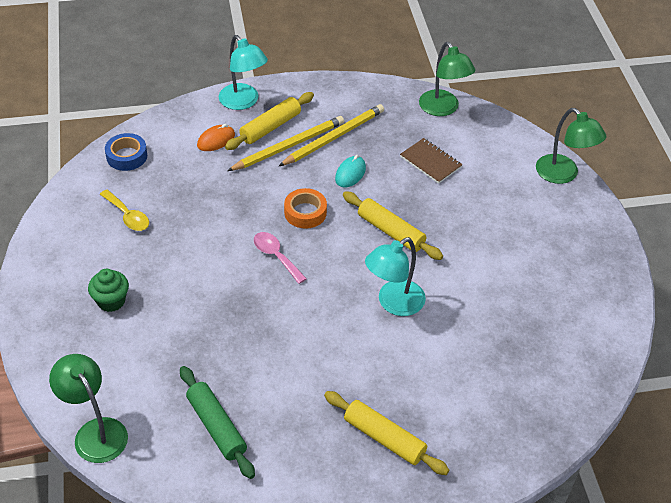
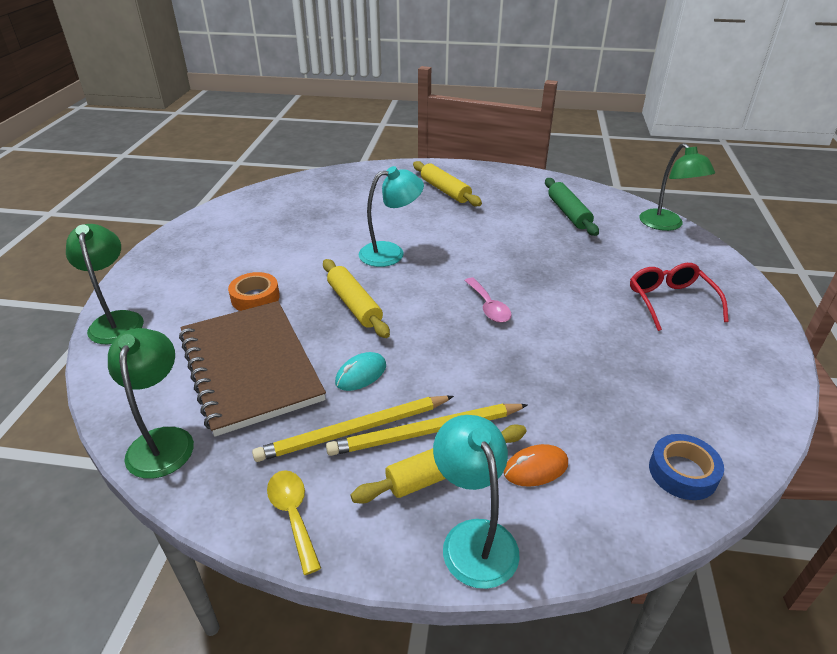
camera: 160 degrees left, 10 degrees down
green cupcake [88,269,129,312] -> red glasses [630,263,729,331]
yellow spoon [100,190,149,231] -> yellow spoon moved to [267,470,321,575]
orange tape [284,188,327,229] -> orange tape moved to [228,272,280,311]
brown notebook [400,138,463,184] -> brown notebook [179,301,326,437], size x2.22

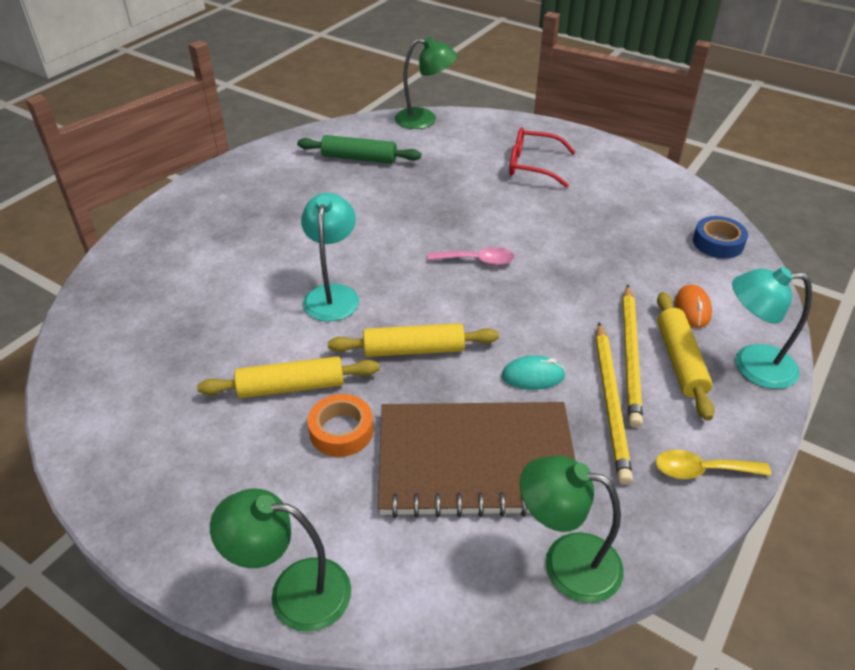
camera: 65 degrees left, 5 degrees up
turquoise mouse [335,352,386,391] -> turquoise mouse turned 75 degrees counterclockwise [502,355,566,390]
yellow rolling pin [413,161,482,206] -> yellow rolling pin moved to [197,356,379,398]

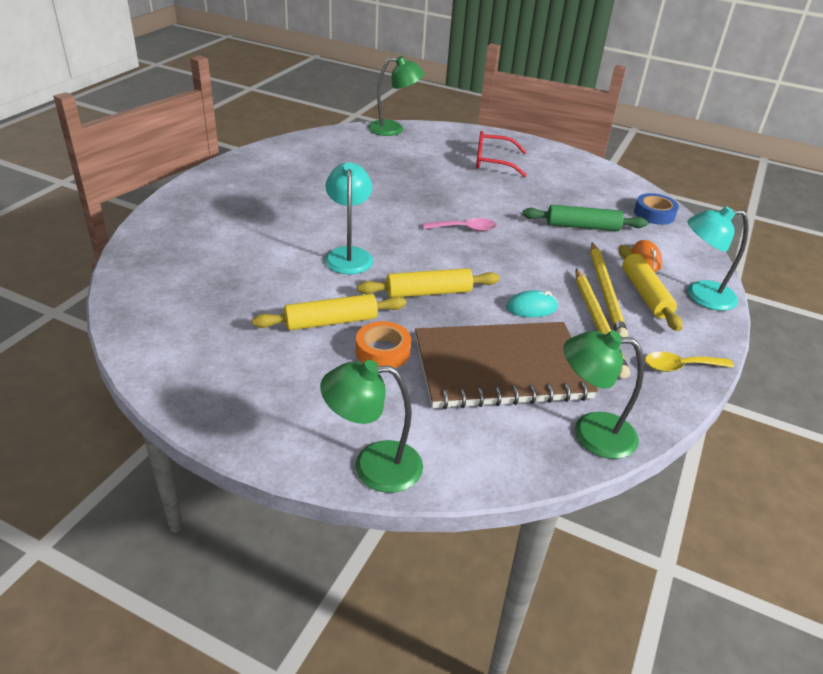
camera: 10 degrees left, 5 degrees down
green rolling pin [297,135,421,164] -> green rolling pin moved to [523,205,648,231]

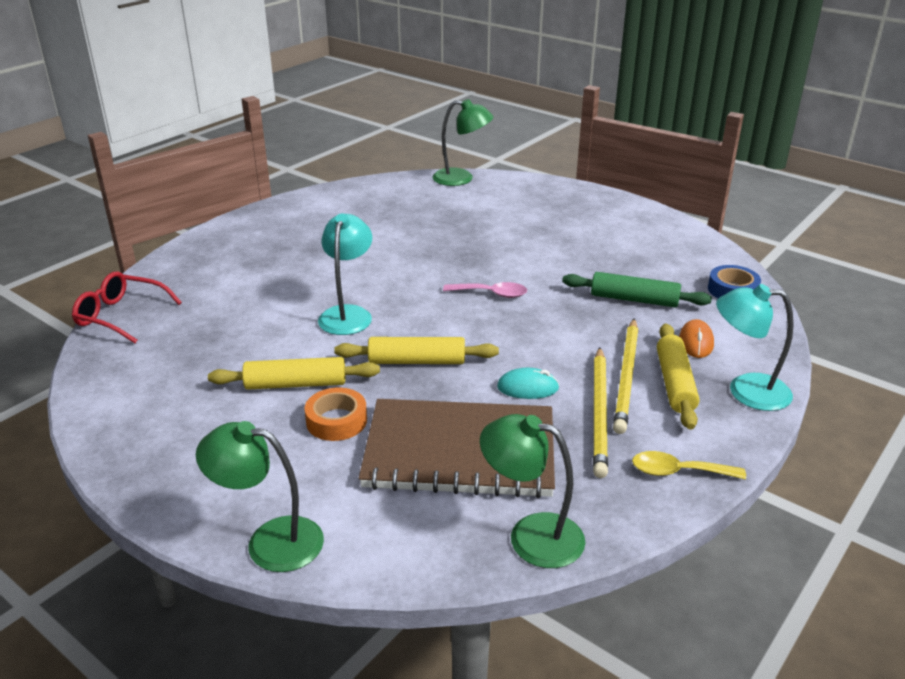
camera: 15 degrees right, 5 degrees down
red glasses [476,131,527,177] -> red glasses moved to [72,271,182,343]

